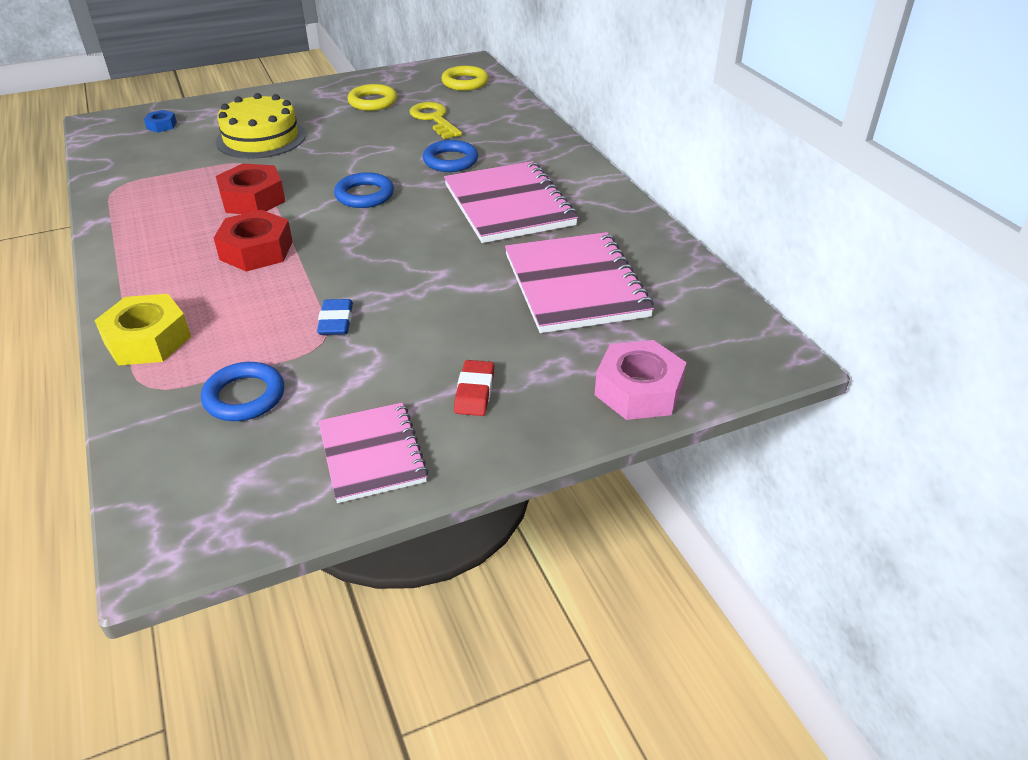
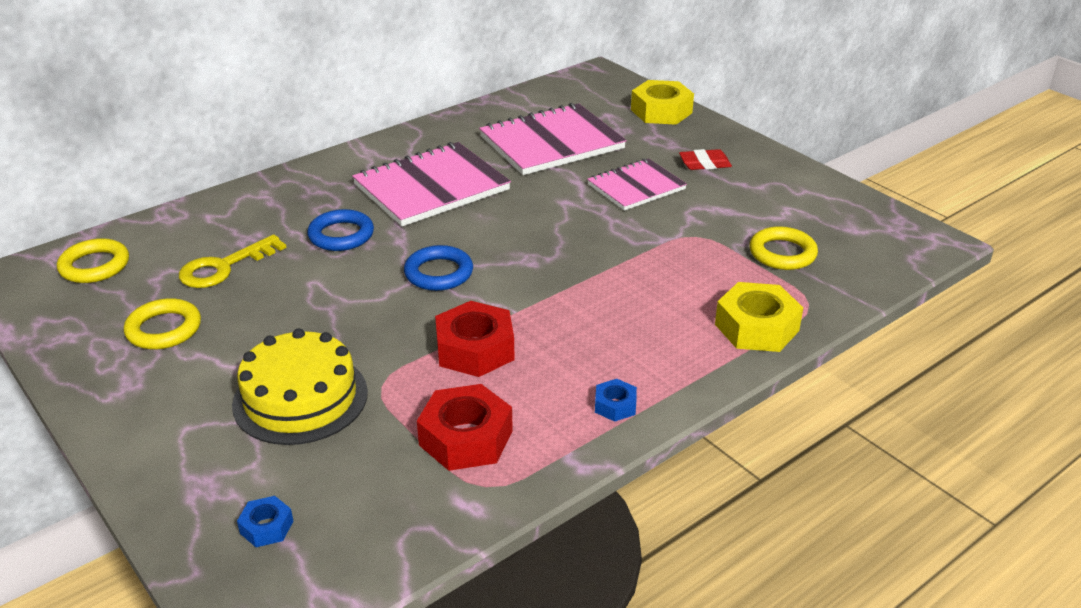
camera: 105 degrees left, 5 degrees down
blue ring [201,362,284,421] -> yellow ring [749,226,818,270]
red nut [214,210,293,271] -> red nut moved to [417,384,513,471]
blue eraser [317,299,353,335] -> none
pink notebook [318,402,429,503] -> pink notebook moved to [587,158,687,211]
pink nut [595,340,687,420] -> yellow nut [631,80,694,125]
none -> blue nut [595,379,637,422]

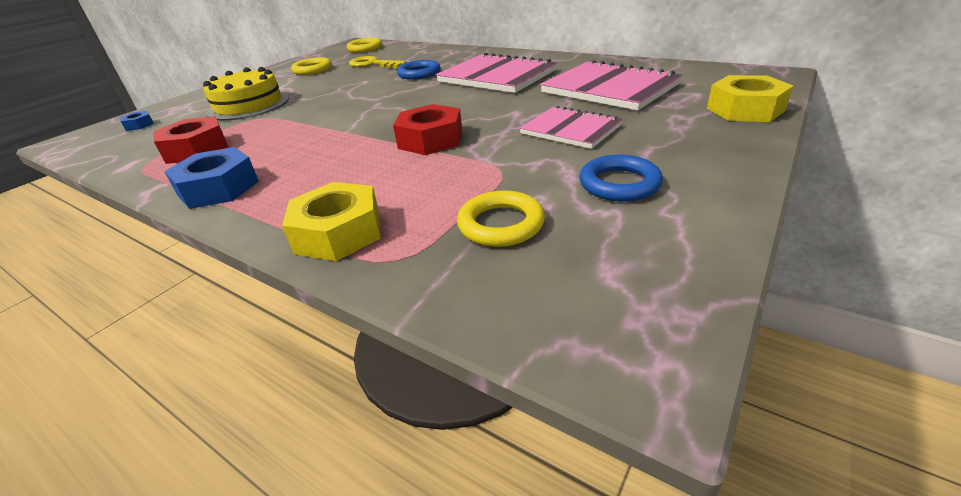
camera: 75 degrees right, 0 degrees up
blue ring [404,245,473,291] -> blue ring moved to [580,155,663,202]
red nut [435,301,515,377] -> red nut moved to [393,104,463,155]
blue nut [595,379,637,422] -> blue nut [164,147,259,209], size x1.96
red eraser [679,149,732,170] -> none

